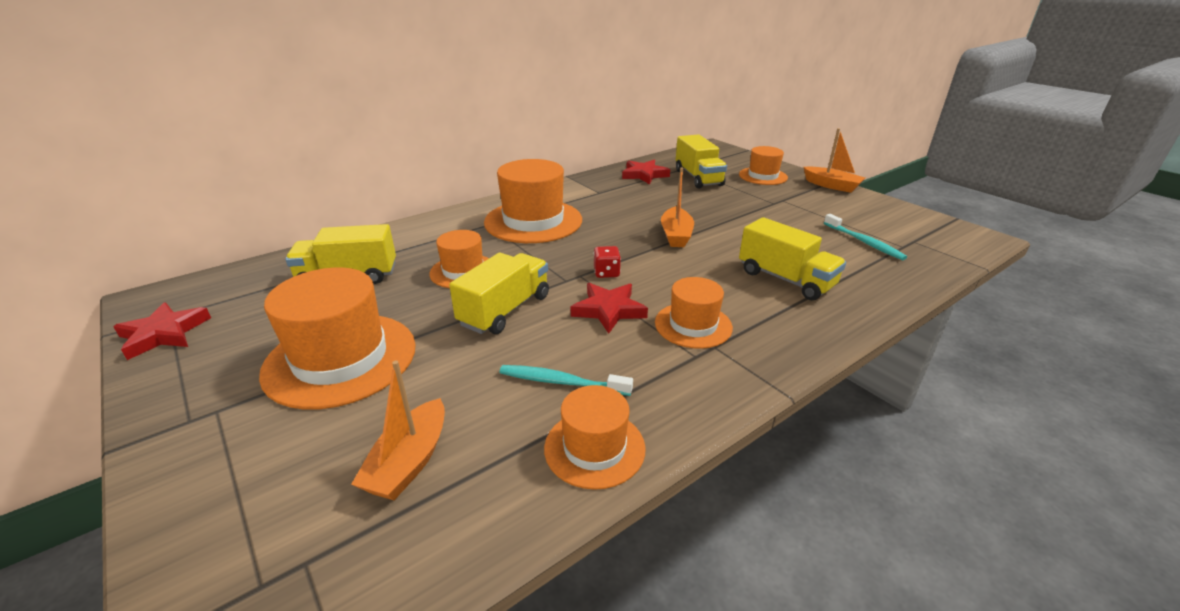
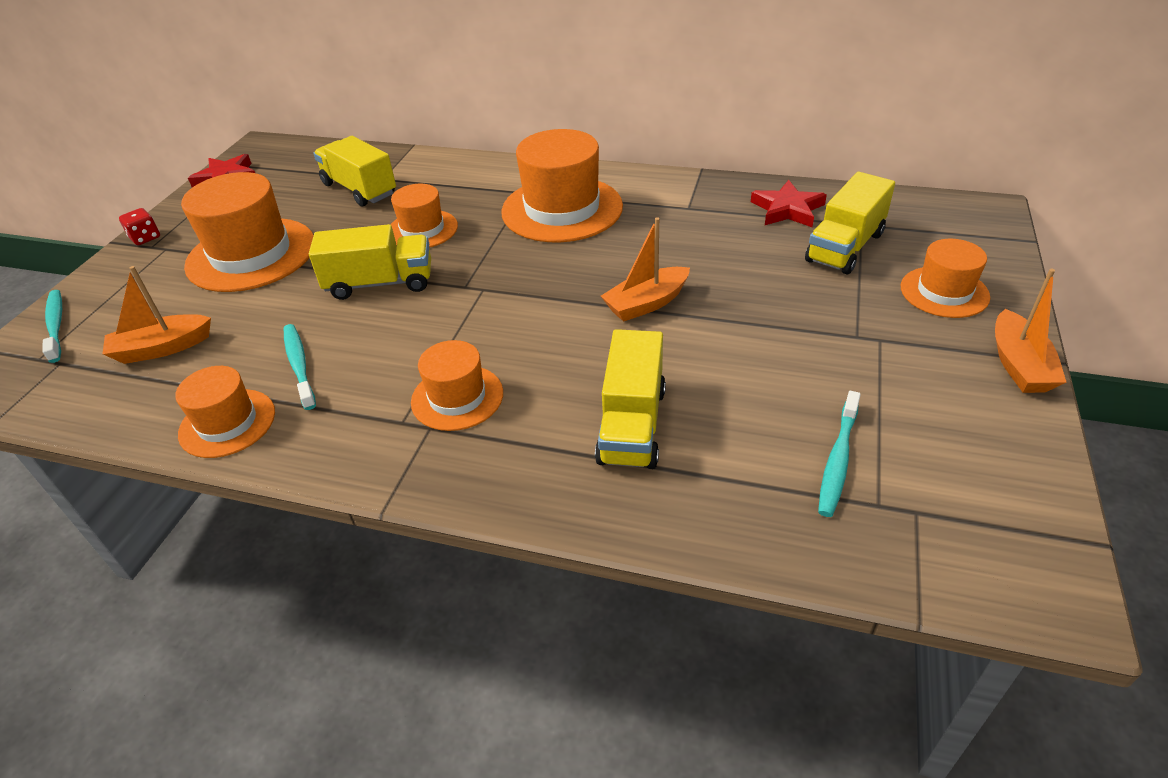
camera: 55 degrees right, 10 degrees up
red star [571,283,648,334] -> none
red dice [594,246,621,278] -> red dice moved to [119,208,160,245]
none -> turquoise toothbrush [42,290,62,363]

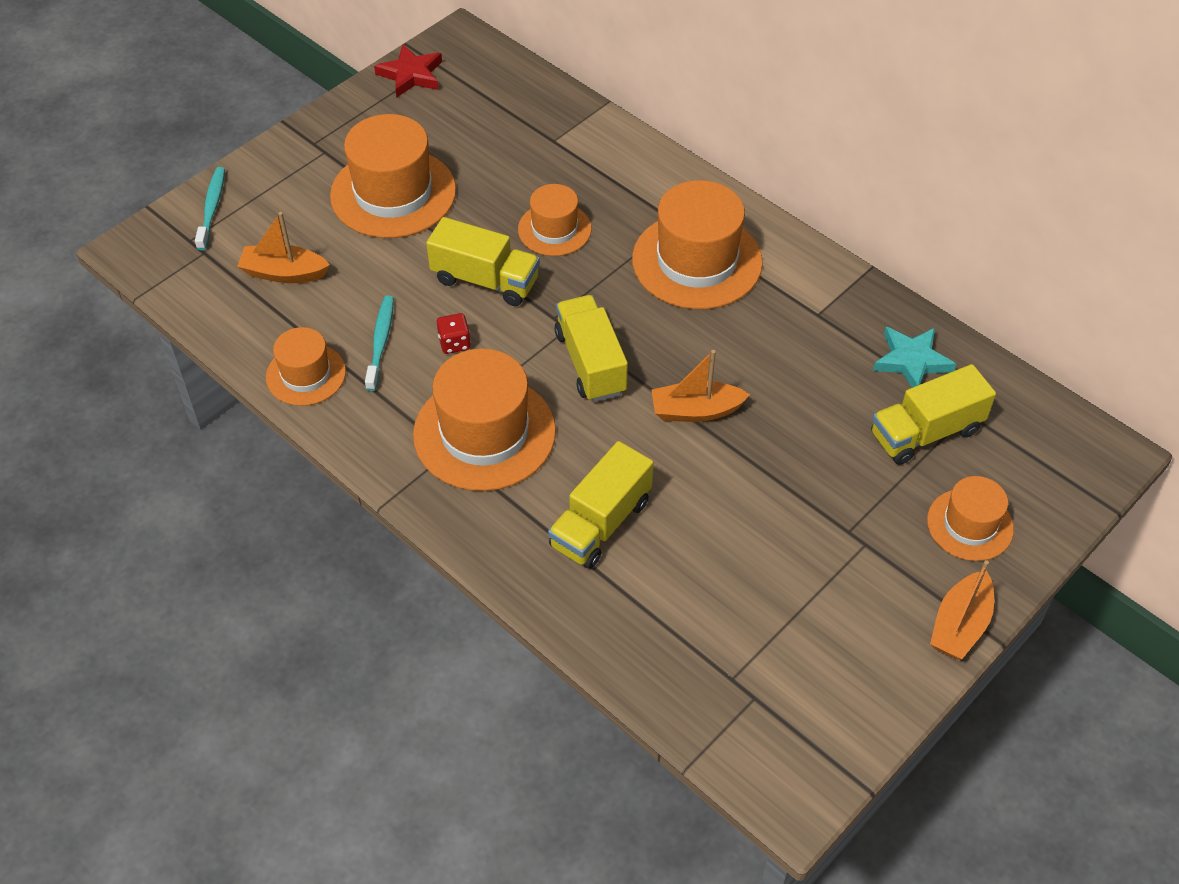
camera: 25 degrees right, 10 degrees up
red dice [119,208,160,245] -> red dice moved to [437,313,471,354]
yellow truck [313,136,396,207] -> yellow truck moved to [555,295,628,402]
orange hat [411,340,503,431] -> orange hat [413,349,556,491], size x1.74
red star [751,180,827,227] -> turquoise star [873,327,956,388]
turquoise toothbrush [818,391,861,517] -> none

